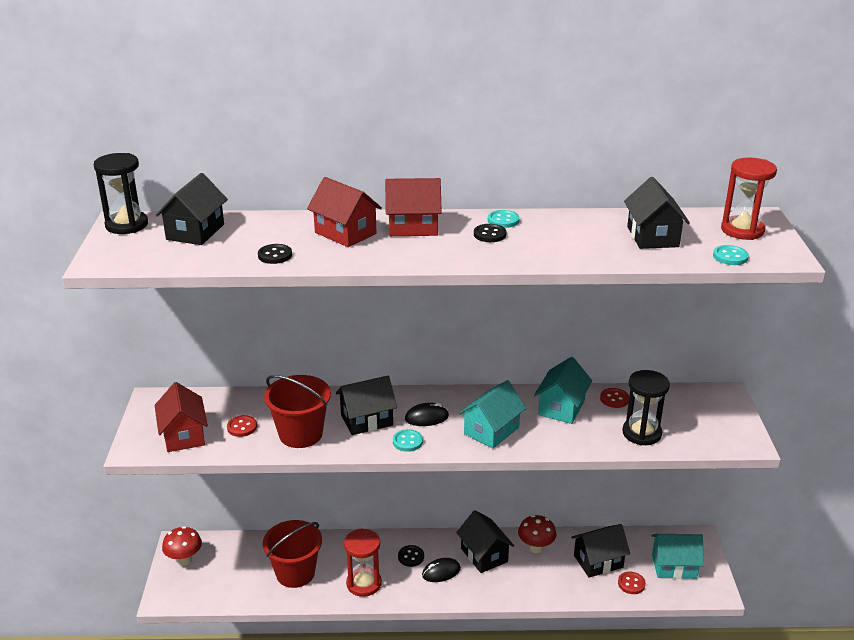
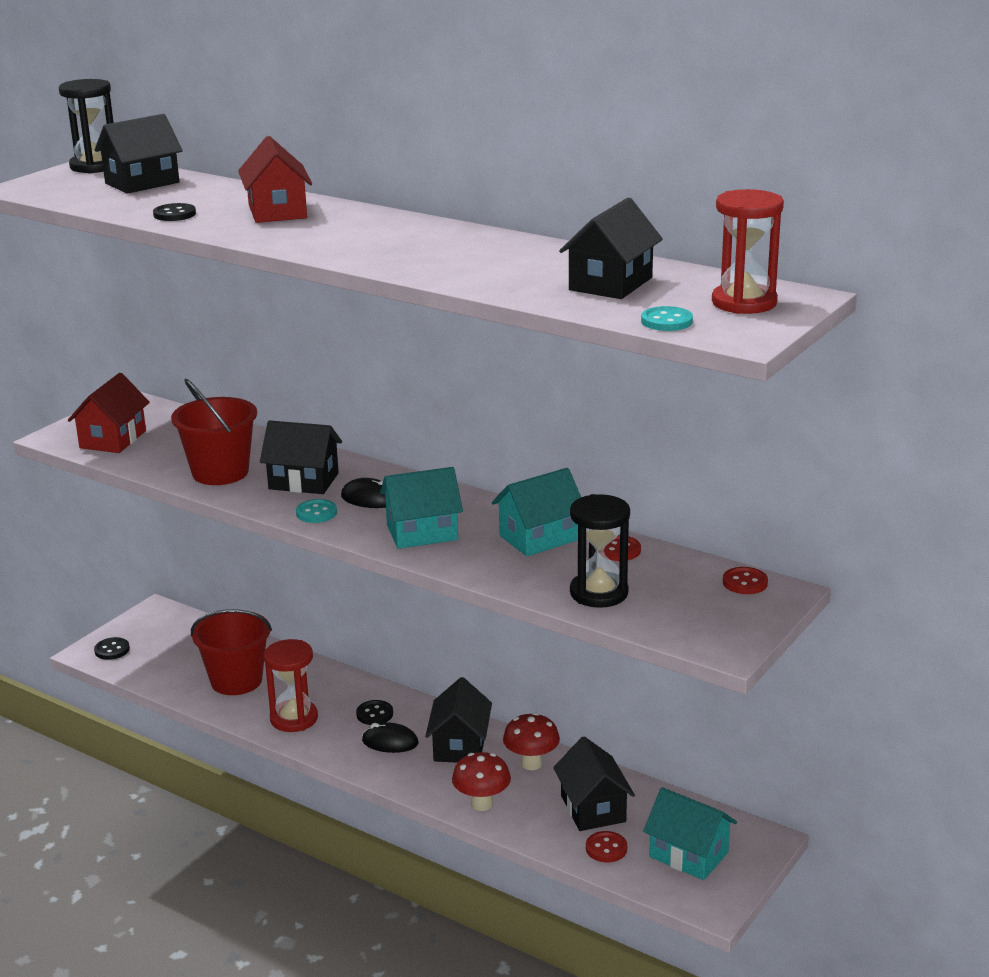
camera: 35 degrees right, 5 degrees down
red mushroom [162,526,202,566] -> red mushroom moved to [452,752,511,811]
red button [227,415,257,437] -> red button moved to [723,567,768,594]
red house [385,178,442,236] -> none
black button [474,224,507,242] -> black button moved to [94,637,130,660]
turquoise button [488,210,520,228] -> none
black house [571,524,630,578] -> black house turned 60 degrees clockwise [553,736,635,831]

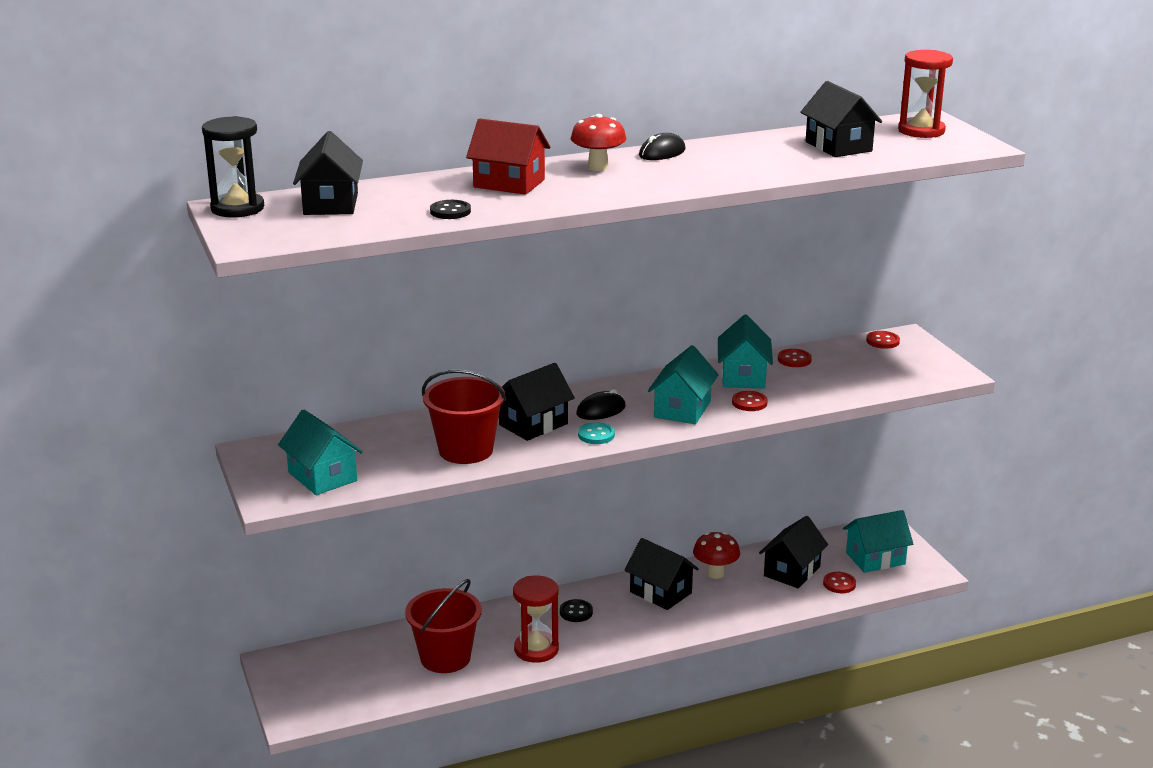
camera: 55 degrees left, 0 degrees up
red house [68,373,150,453] -> turquoise house [278,409,363,495]
black button [94,637,130,660] -> none
black mouse [362,723,418,753] -> black mouse moved to [639,133,685,160]
red mushroom [452,752,511,811] -> red mushroom moved to [571,114,626,171]
black house [553,736,635,831] -> black house turned 75 degrees counterclockwise [759,516,828,588]
black hourglass [570,494,630,608] -> none
turquoise button [641,306,693,331] -> none
none -> red button [732,391,768,411]

